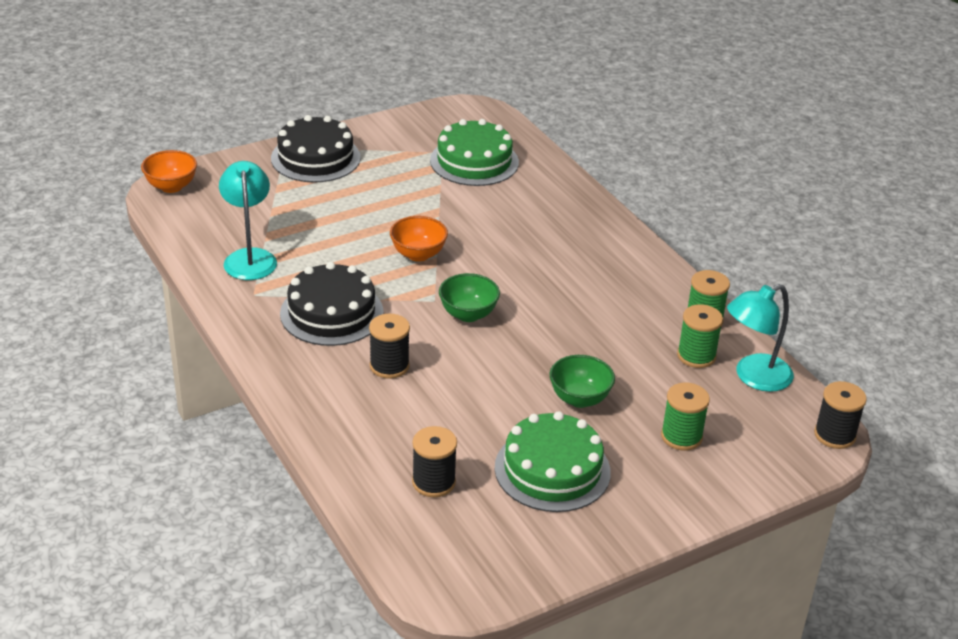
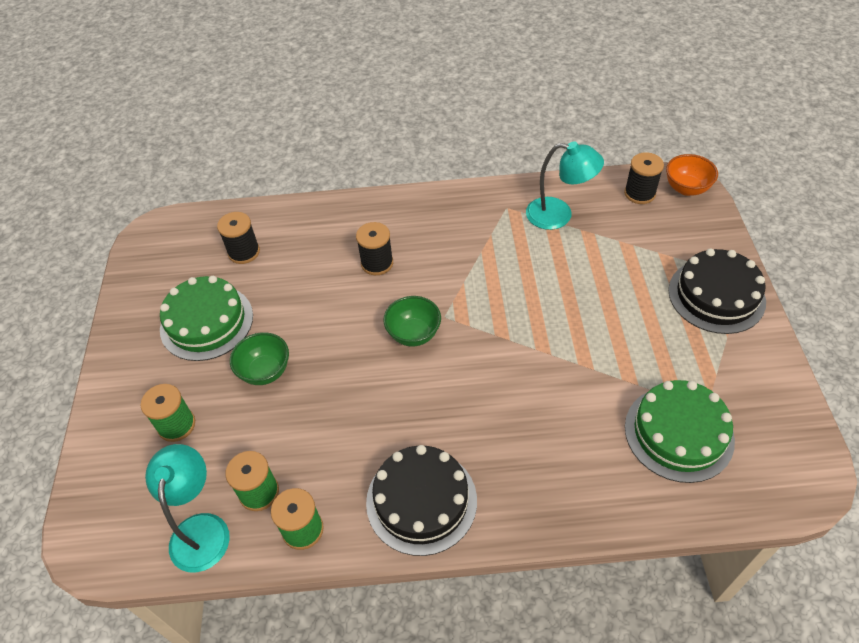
camera: 120 degrees right, 15 degrees up
black cake [280,262,384,346] -> black cake moved to [366,445,477,556]
orange bowl [390,216,448,262] -> none
black spool [814,381,867,449] -> black spool moved to [624,152,664,204]

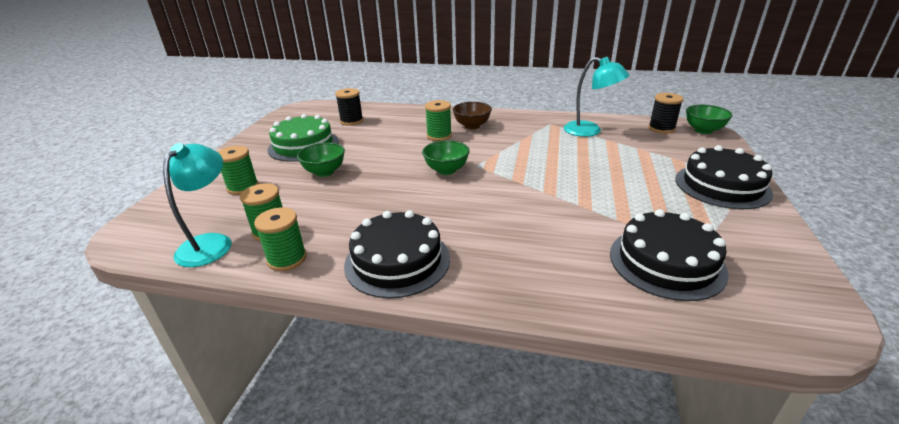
camera: 15 degrees right, 20 degrees down
black spool [356,222,393,275] -> green spool [425,100,452,141]
green cake [625,380,735,483] -> black cake [610,209,729,301]
orange bowl [666,154,718,196] -> green bowl [686,105,733,134]
none -> brown bowl [453,102,492,129]

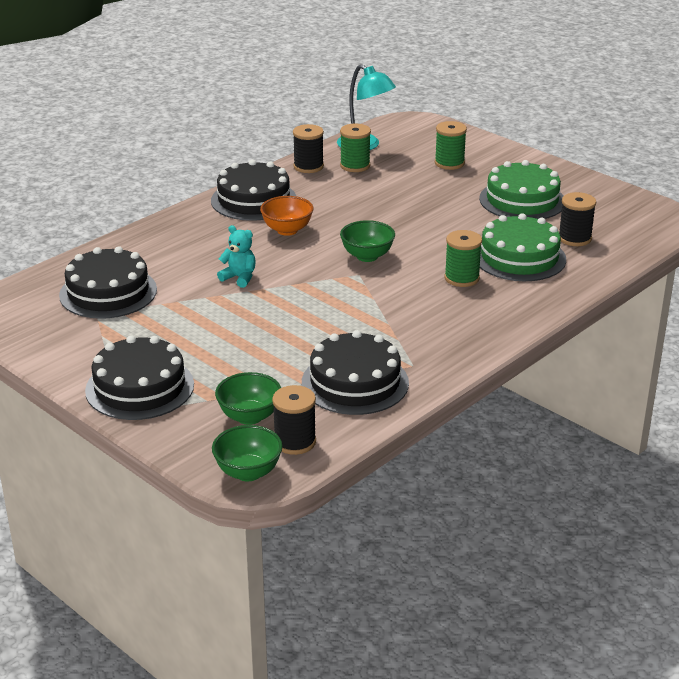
camera: 120 degrees right, 0 degrees up
green spool [254,207,307,271] -> black spool [293,124,324,173]
green bowl [297,143,345,177] -> green bowl moved to [215,372,281,425]
brown bowl [453,102,492,129] -> none
turquoise lamp [564,57,629,137] -> black cake [302,330,409,415]
none -> turquoise teddy bear [217,225,256,288]
none -> orange bowl [260,196,314,236]
none -> green cake [480,213,566,281]

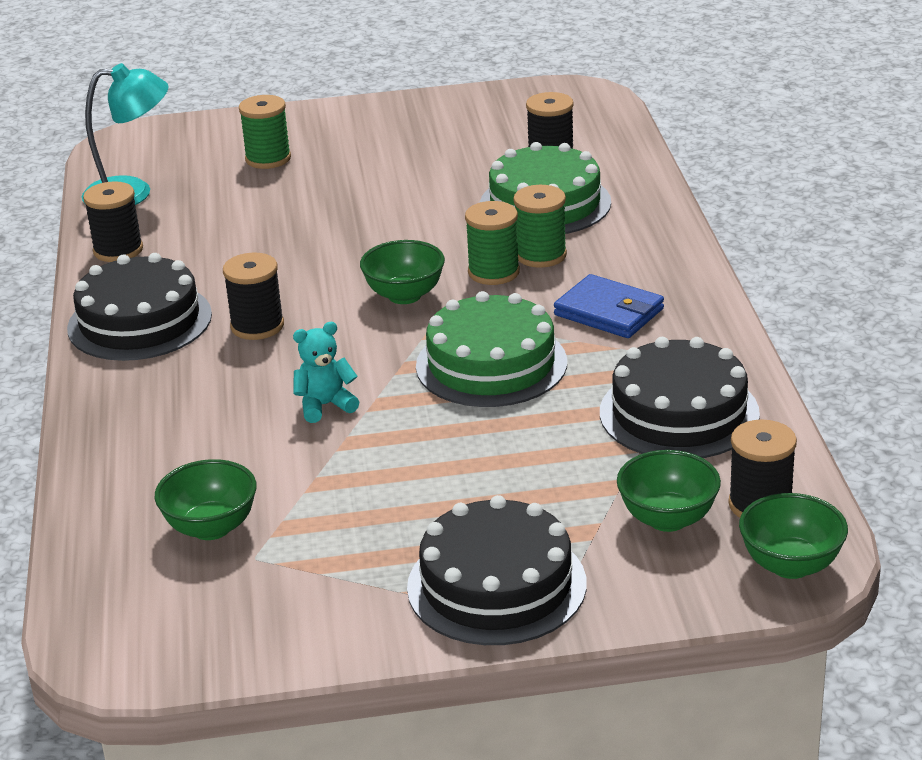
camera: 50 degrees left, 0 degrees up
black cake [59,246,157,319] -> green bowl [155,459,257,540]
orange bowl [260,196,314,236] -> black spool [223,253,284,340]
green spool [340,124,371,172] -> green spool moved to [465,201,520,285]
green cake [479,160,563,219] -> green cake moved to [416,291,567,407]
none -> blue wallet [554,274,664,338]

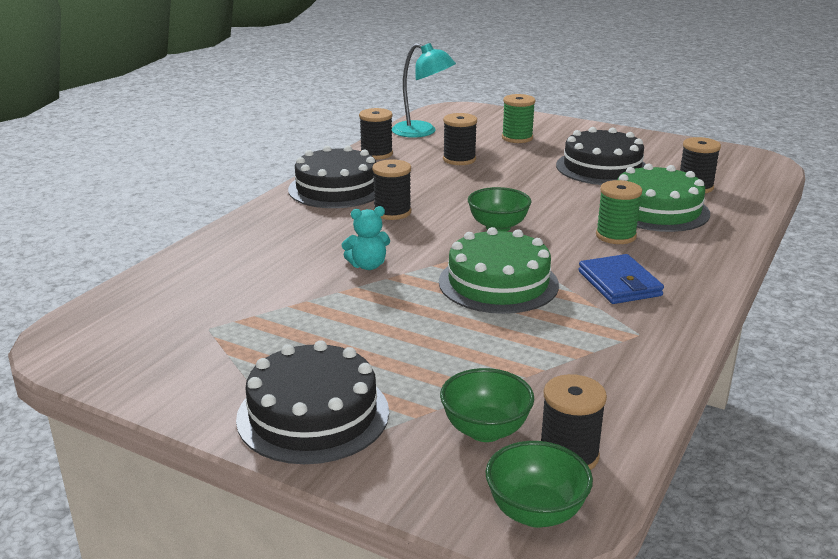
camera: 35 degrees right, 5 degrees down
green bowl [155,459,257,540] -> none
turquoise teddy bear [293,322,359,423] -> turquoise teddy bear turned 150 degrees clockwise [341,206,390,270]
green spool [465,201,520,285] -> none
black cake [600,337,760,458] -> black cake moved to [556,127,646,185]
none -> black spool [443,113,477,165]

